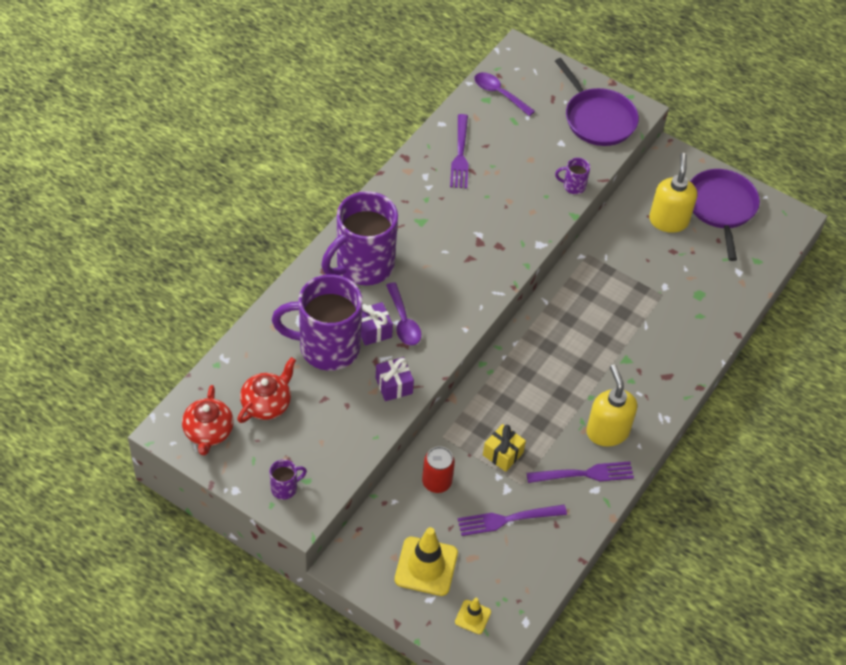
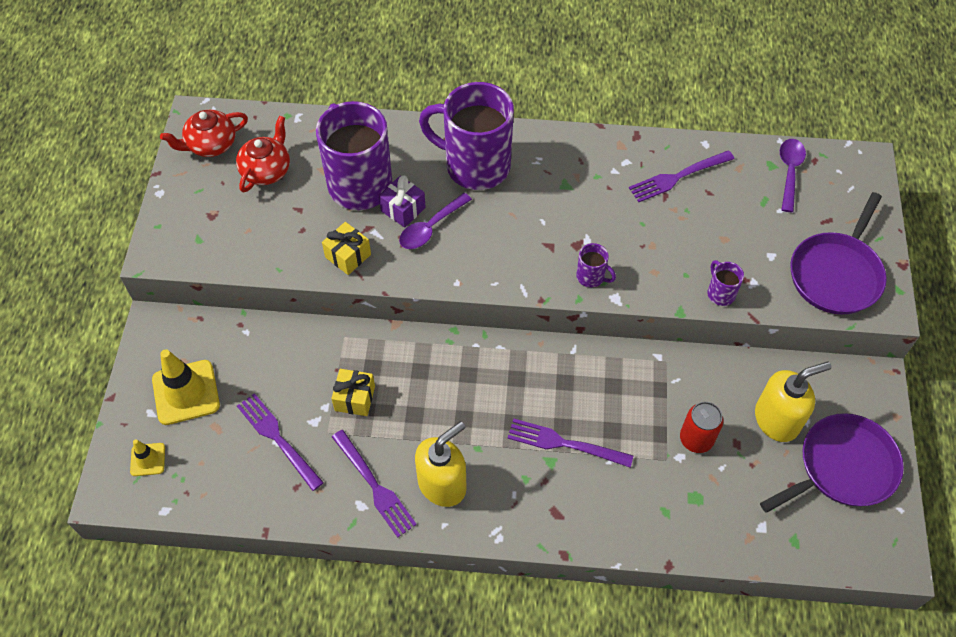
camera: 65 degrees right, 5 degrees up
red teapot [237,357,296,423] -> red teapot turned 75 degrees counterclockwise [236,115,290,193]
purple mug [269,459,307,500] -> purple mug moved to [576,243,616,287]
purple gift [376,357,414,401] -> yellow gift [322,222,371,275]
red can [422,446,455,493] -> red can moved to [680,402,724,453]
none -> purple fork [508,419,633,467]

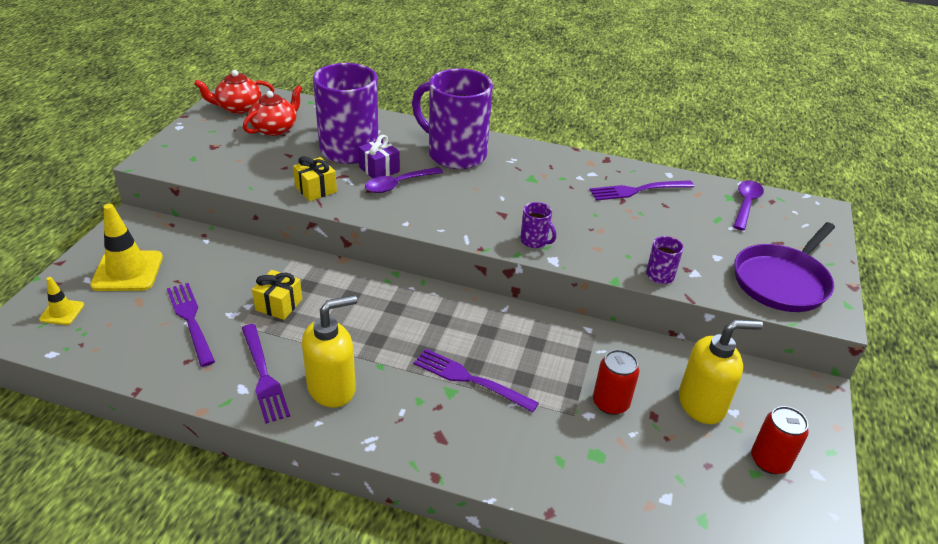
camera: 10 degrees right, 20 degrees down
purple pan [760,413,904,513] -> red can [751,406,809,474]

